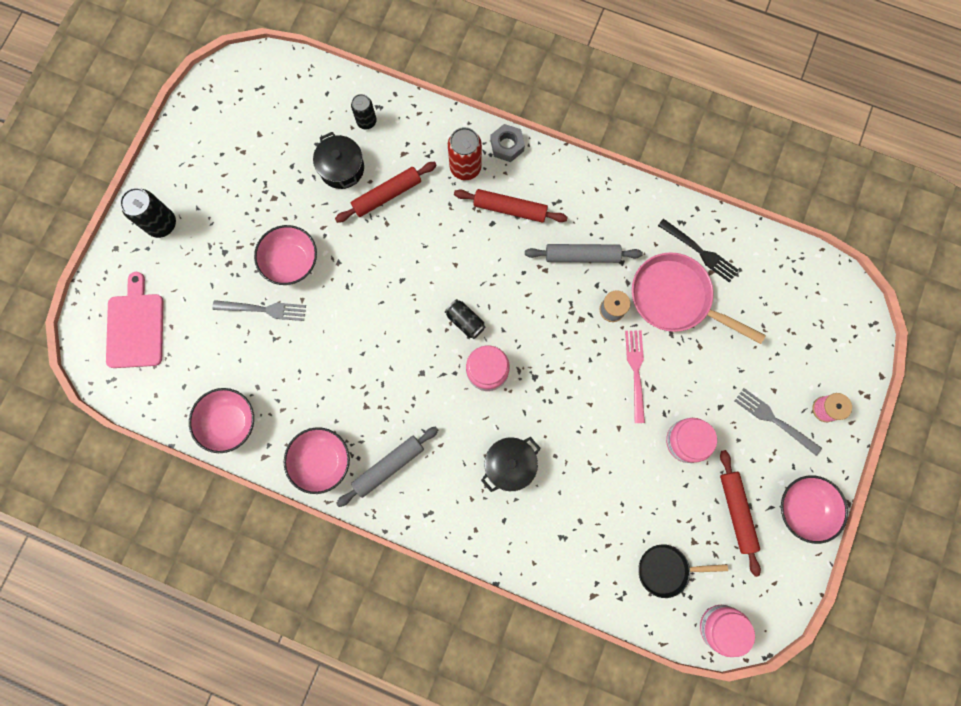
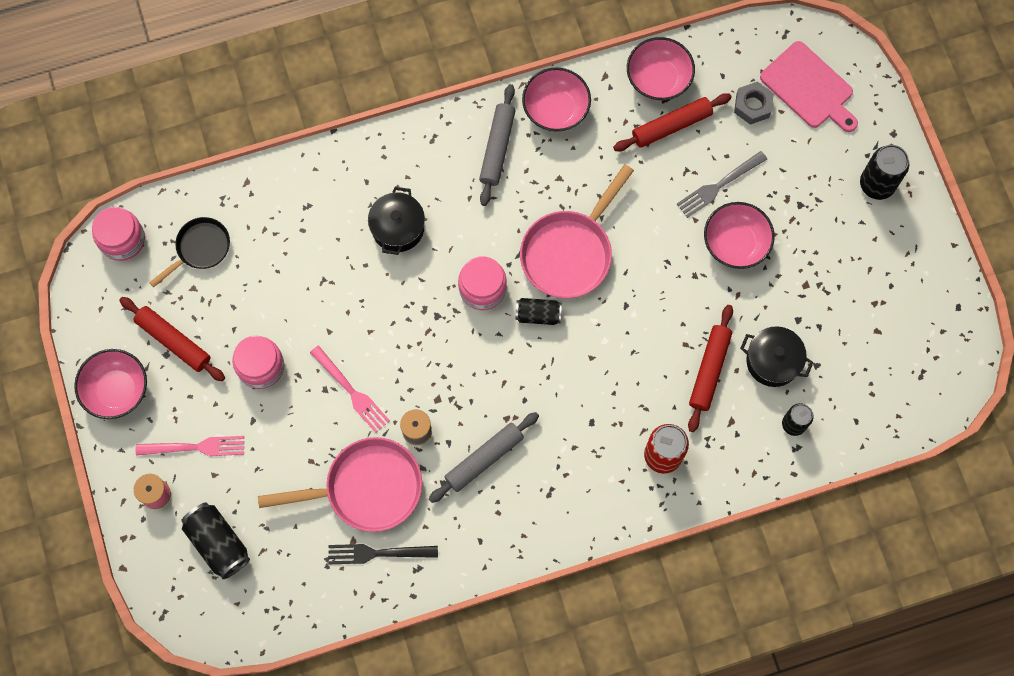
camera: 140 degrees right, 5 degrees down
red rolling pin [454,189,568,223] -> red rolling pin moved to [613,93,732,151]
grey nut [490,124,525,162] -> grey nut moved to [734,82,774,125]
grey fork [735,388,822,456] -> pink fork [136,436,244,456]
none -> black can [181,502,250,579]
none -> pink pan [520,164,634,298]

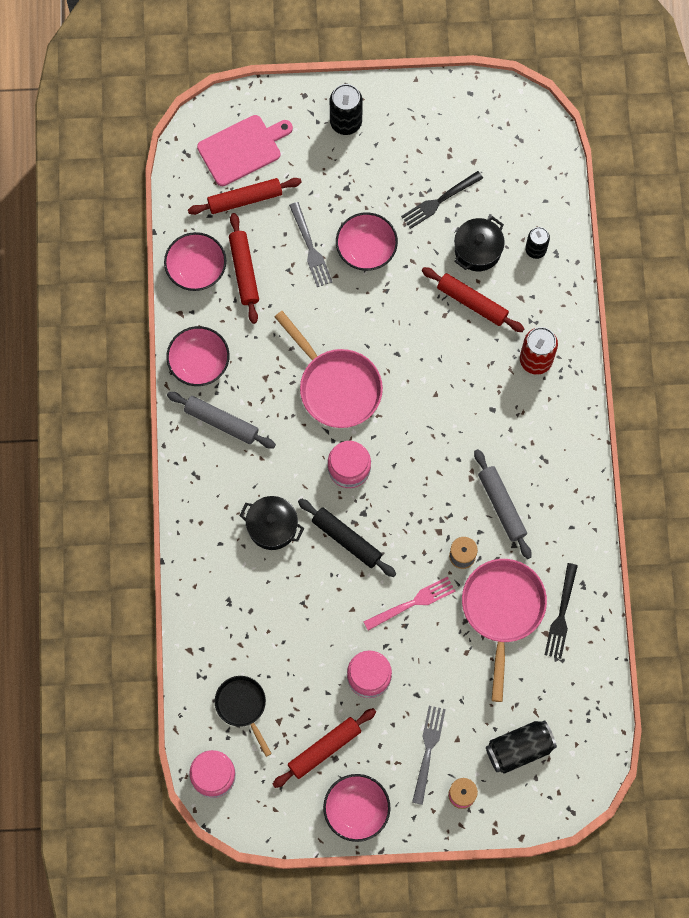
camera: 75 degrees left, 0 degrees up
pink fork [136,436,244,456] -> grey fork [412,706,446,805]
black can [515,298,562,325] -> none
grey nut [734,82,774,125] -> red rolling pin [188,178,302,215]
none -> black rolling pin [298,499,396,577]
none -> black fork [401,171,483,229]

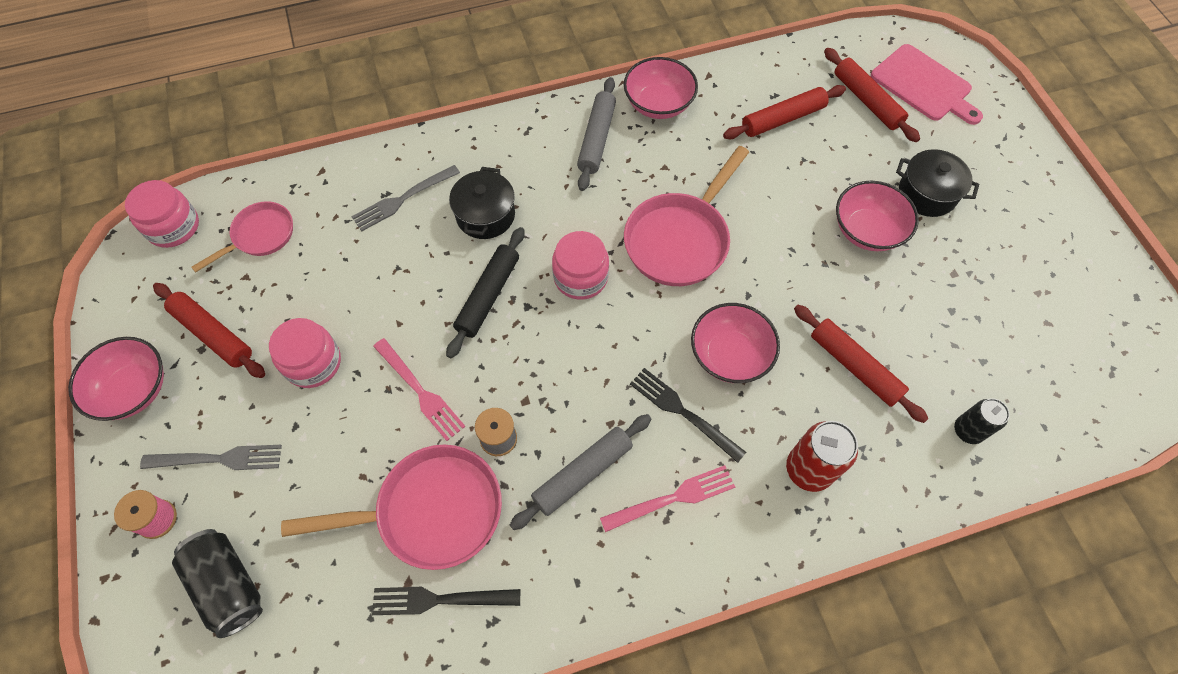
camera: 75 degrees right, 10 degrees down
pink bowl [164,232,226,291] -> pink bowl moved to [691,303,780,383]
black pan [215,676,272,757] -> pink pan [191,201,293,273]
grey fork [289,202,332,287] -> grey fork moved to [351,165,460,232]
black can [330,84,363,135] -> none
black fork [401,171,483,229] -> black fork moved to [630,368,746,463]
red rolling pin [422,267,524,332] -> red rolling pin turned 60 degrees counterclockwise [794,305,928,423]
black pot [454,216,505,271] -> black pot moved to [896,149,979,217]
none -> pink fork [600,465,735,532]

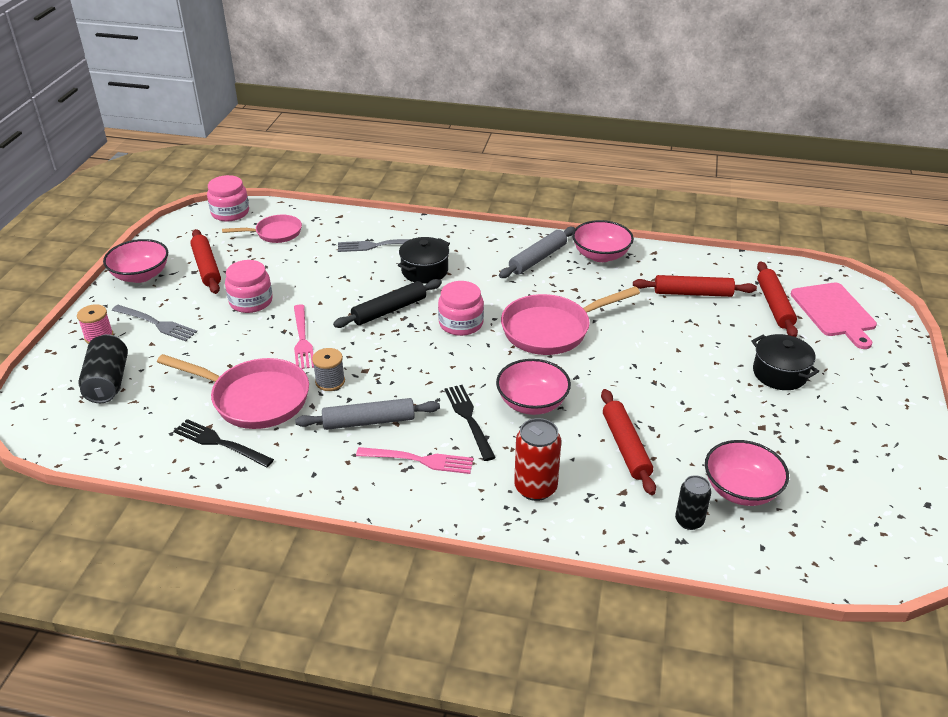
camera: 30 degrees right, 25 degrees down
pink bowl [836,181,919,251] -> pink bowl moved to [705,440,789,506]

